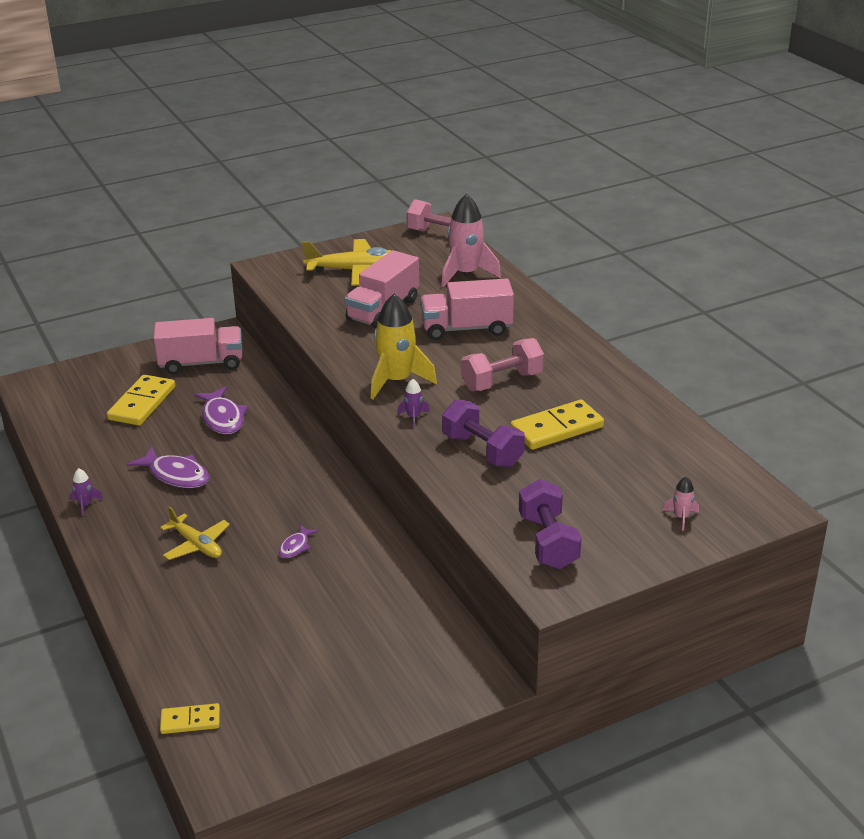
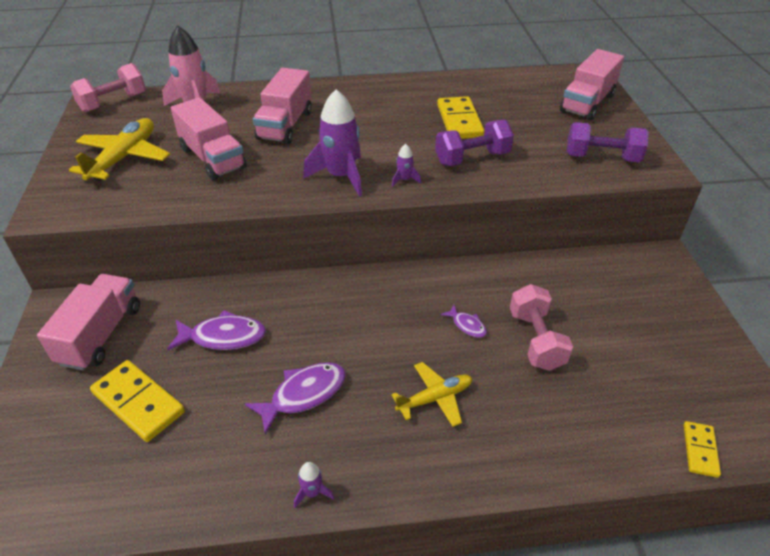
camera: 70 degrees left, 10 degrees up
yellow rocket [371,294,437,399] -> purple rocket [303,89,362,196]
pink dumbbell [461,338,544,391] -> pink dumbbell moved to [510,284,573,371]
pink rocket [663,476,699,531] -> pink truck [560,49,624,120]

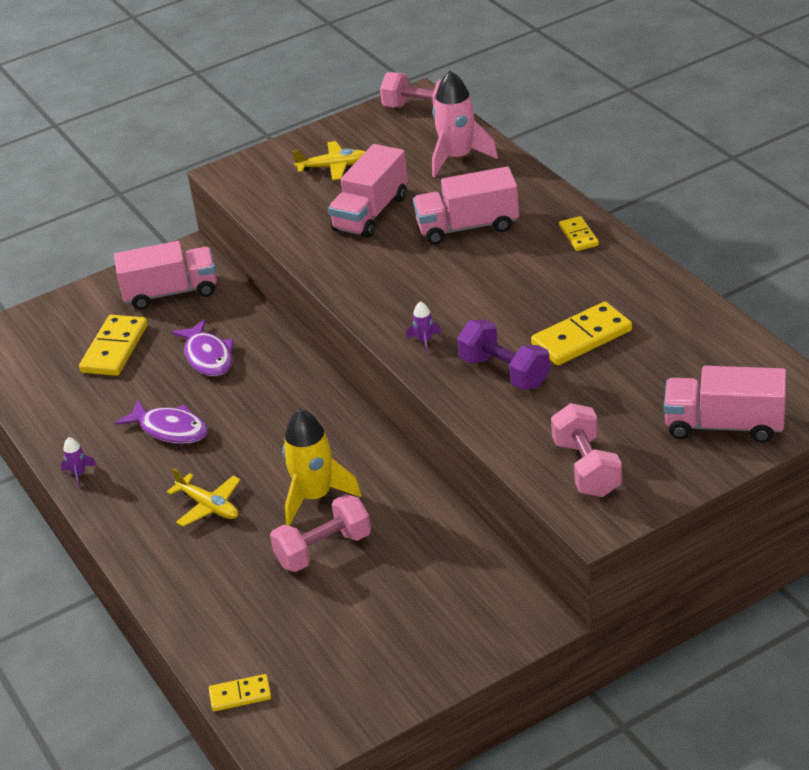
camera: 70 degrees right, 5 degrees down
yellow plane [69,118,170,181] -> yellow plane [292,141,366,180], size x0.64
purple rocket [303,89,362,196] -> none
purple fish [441,305,487,338] -> yellow rocket [282,409,362,526]
purple dumbbell [567,122,648,162] -> pink dumbbell [551,403,622,497]
none -> yellow domino [559,216,599,251]

